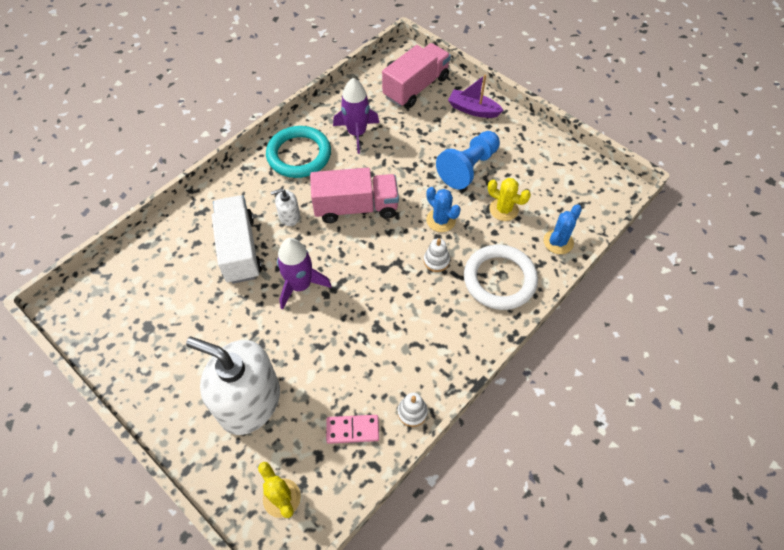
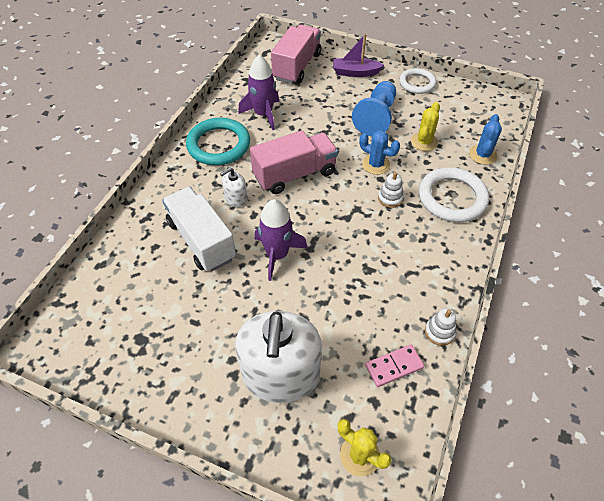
camera: 20 degrees left, 5 degrees down
white soap dispenser [186,337,280,435] -> white soap dispenser turned 90 degrees counterclockwise [235,311,322,403]
yellow cactus [488,178,531,221] -> yellow cactus turned 75 degrees counterclockwise [411,102,440,151]
none -> white ring [399,68,436,94]

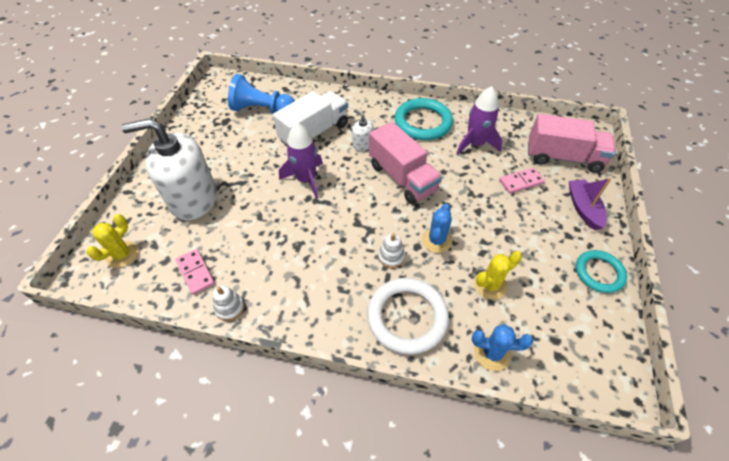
camera: 80 degrees right, 0 degrees up
blue pawn [352,81,396,136] -> blue pawn moved to [228,74,295,113]
white ring [399,68,436,94] -> turquoise ring [576,250,627,293]
yellow cactus [411,102,440,151] -> yellow cactus turned 45 degrees counterclockwise [474,251,522,300]
none -> pink domino [499,168,545,194]

